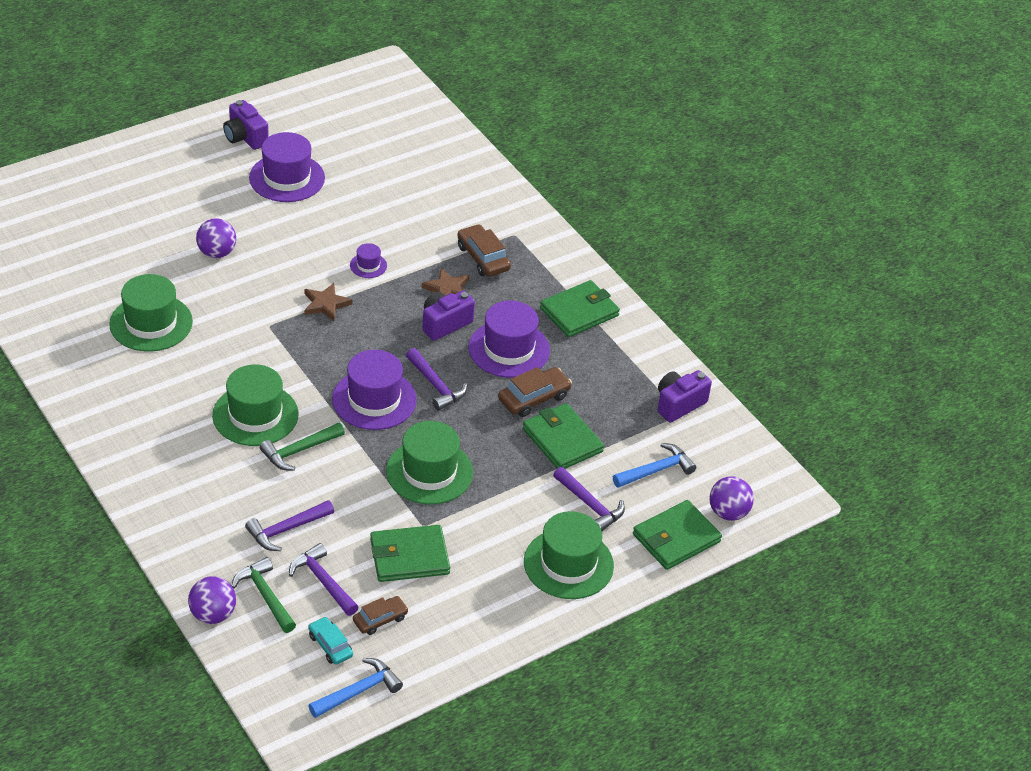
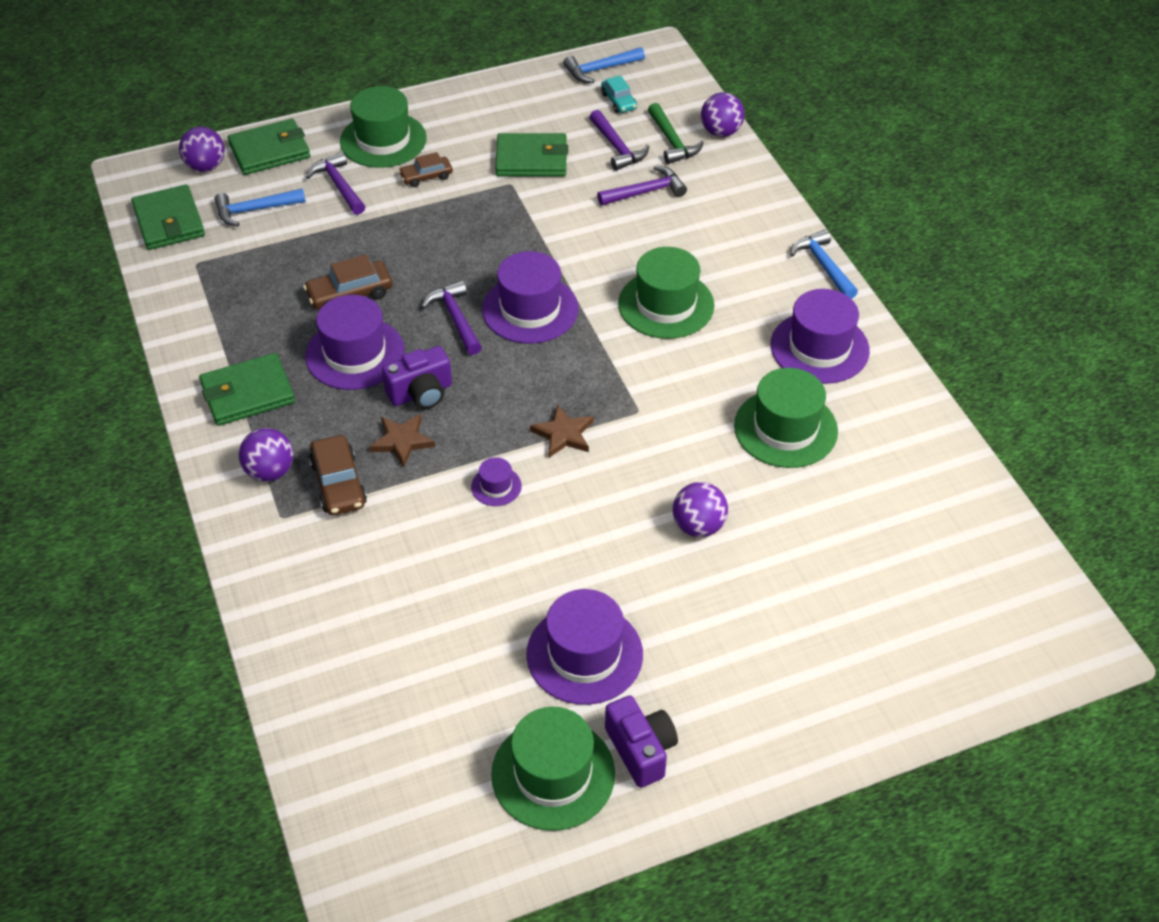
camera: 165 degrees left, 5 degrees up
green hammer [260,422,345,471] -> none
brown car [353,596,409,635] -> brown car moved to [398,152,453,187]
green hat [386,421,473,505] -> green hat moved to [491,707,615,831]
green wallet [523,403,604,469] -> green wallet moved to [131,184,205,250]
purple camera [658,370,712,422] -> none
none -> purple ball [239,428,293,482]
none -> purple hat [770,289,870,384]
none -> blue hammer [790,230,858,299]

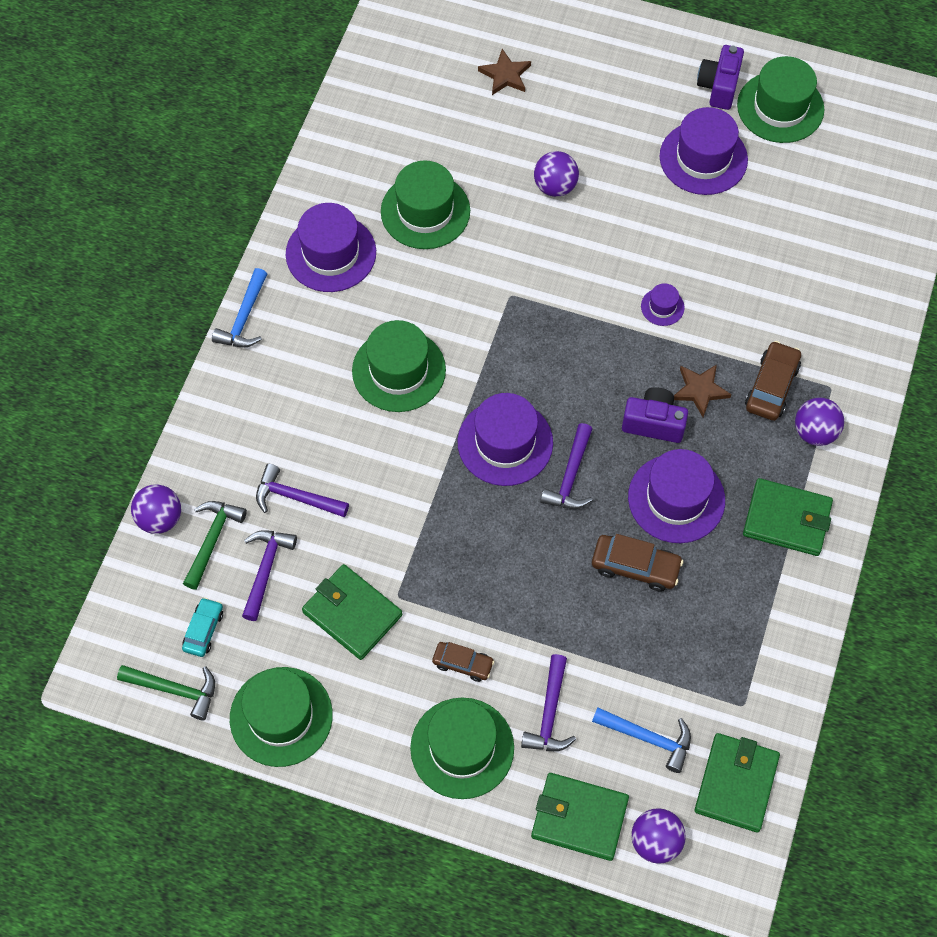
camera: 140 degrees left, 15 degrees up
brown star [530,404,593,458] -> brown star moved to [478,49,531,95]
blue hammer [563,47,645,83] -> green hammer [117,665,215,721]
none -> green hat [230,667,333,767]

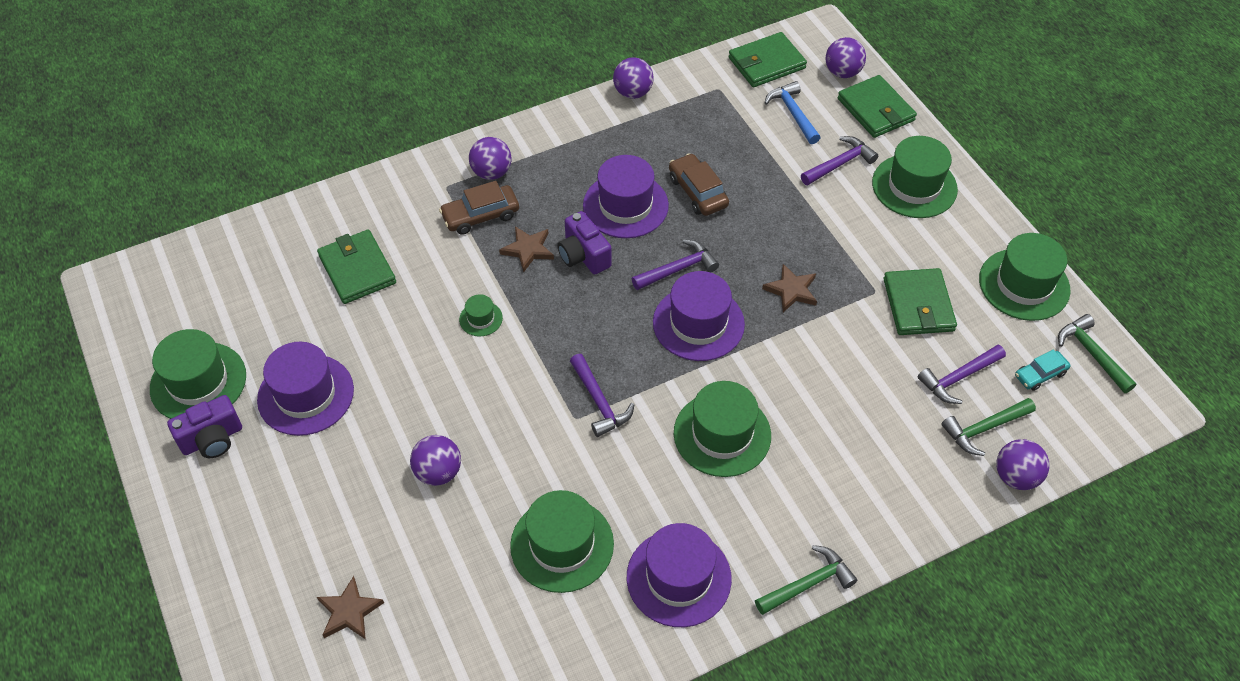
camera: 135 degrees left, 10 degrees down
blue hammer [212,268,267,347] -> green hammer [755,545,857,615]
purple hammer [256,464,349,518] -> purple hammer moved to [570,354,635,437]
brown car [432,642,494,682] -> none
purple hat [641,283,685,326] -> green hat [459,294,503,336]
green wallet [743,478,833,556] -> green wallet moved to [317,230,396,304]
none -> purple ball [613,57,654,99]
none -> brown star [762,264,817,312]

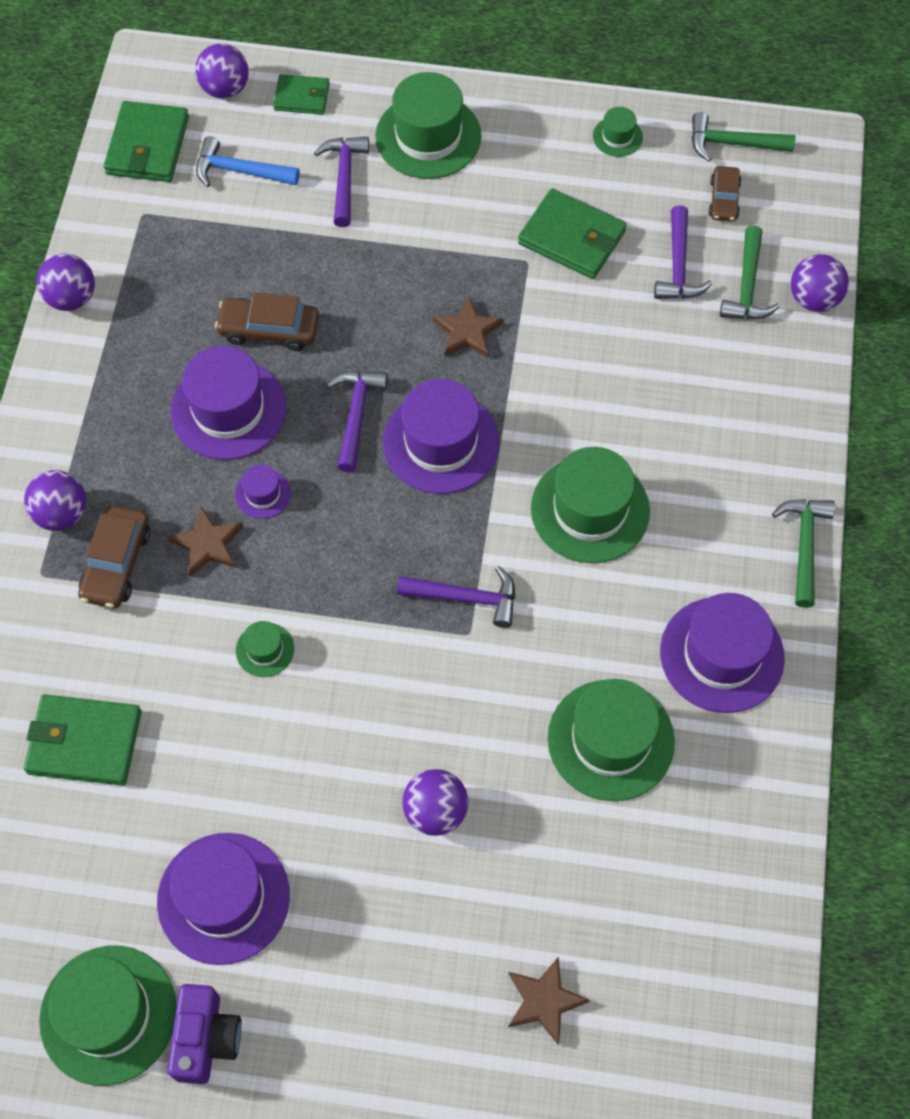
camera: 55 degrees left, 10 degrees up
purple camera [558,211,612,274] -> purple hat [235,465,291,519]
green wallet [838,75,917,138] -> green wallet [273,74,330,115], size x0.61
green hat [979,233,1071,321] -> green hat [593,107,643,157], size x0.47
turquoise car [1015,349,1070,391] -> brown car [708,166,741,222]

